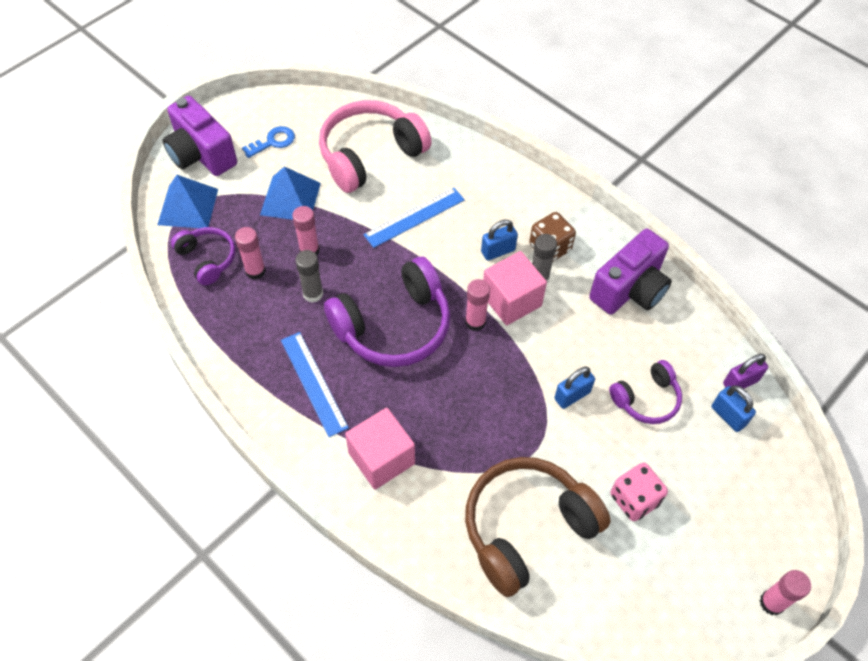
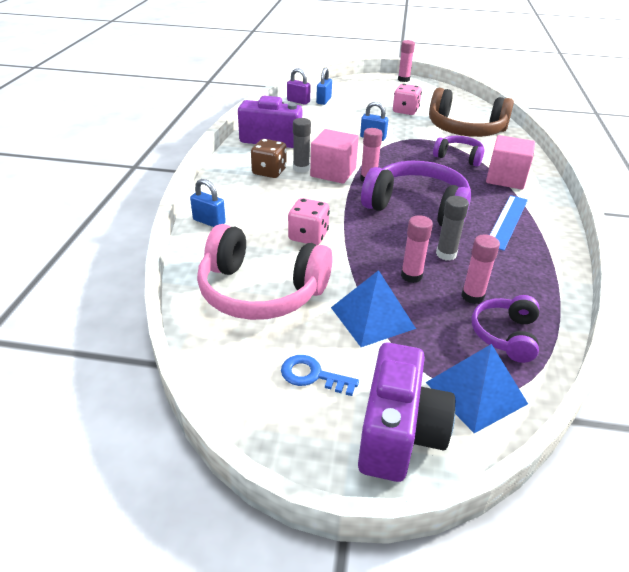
camera: 125 degrees left, 20 degrees down
blue ruler [363,188,465,248] -> pink dice [288,198,330,245]
blue padlock [481,220,518,261] -> blue padlock moved to [190,179,226,227]
purple headphones [609,360,682,424] -> purple headphones moved to [433,136,484,167]

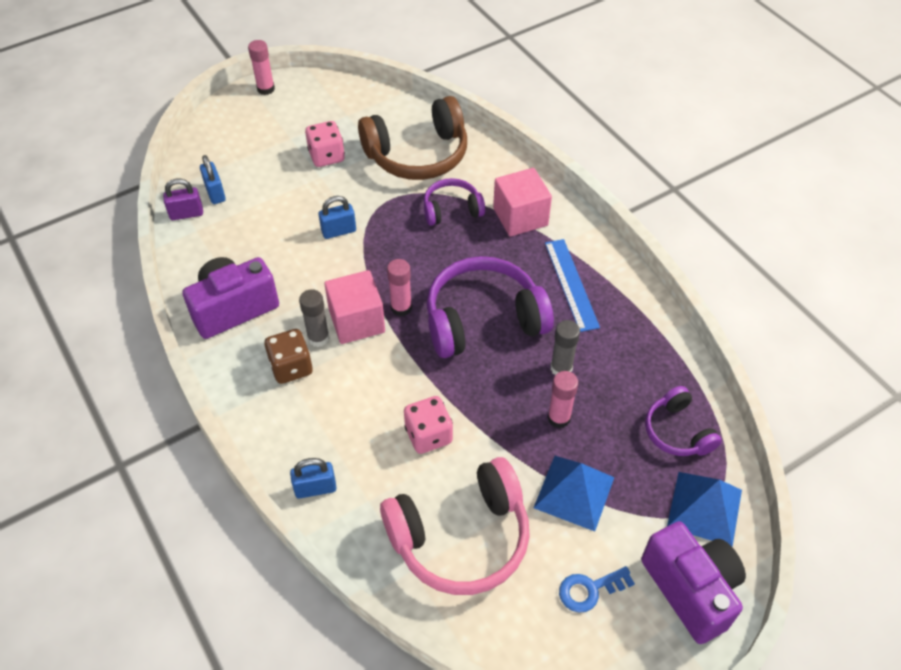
camera: 40 degrees left, 15 degrees up
pink glue stick [461,235,500,304] -> none

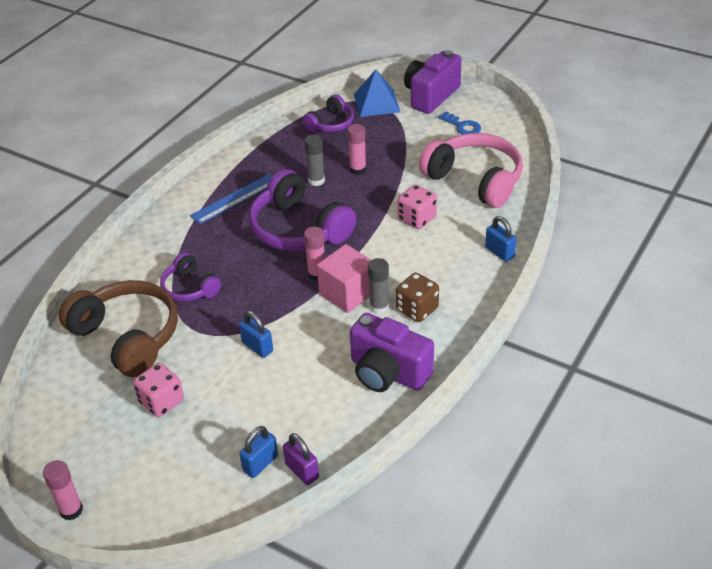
camera: 115 degrees left, 10 degrees down
pink cube [493,168,552,237] -> none
blue pyramid [534,456,614,531] -> none

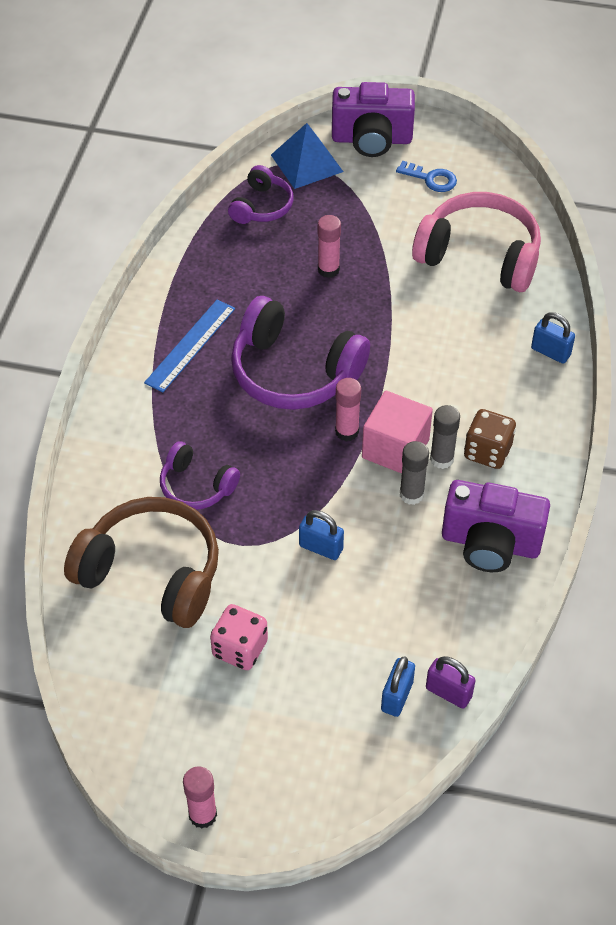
camera: 20 degrees left, 10 degrees up
grey glue stick [304,135,325,186] -> grey glue stick moved to [400,441,429,505]
pink dice [398,185,437,229] -> none
purple camera [404,50,462,114] -> purple camera turned 105 degrees counterclockwise [332,82,415,157]

